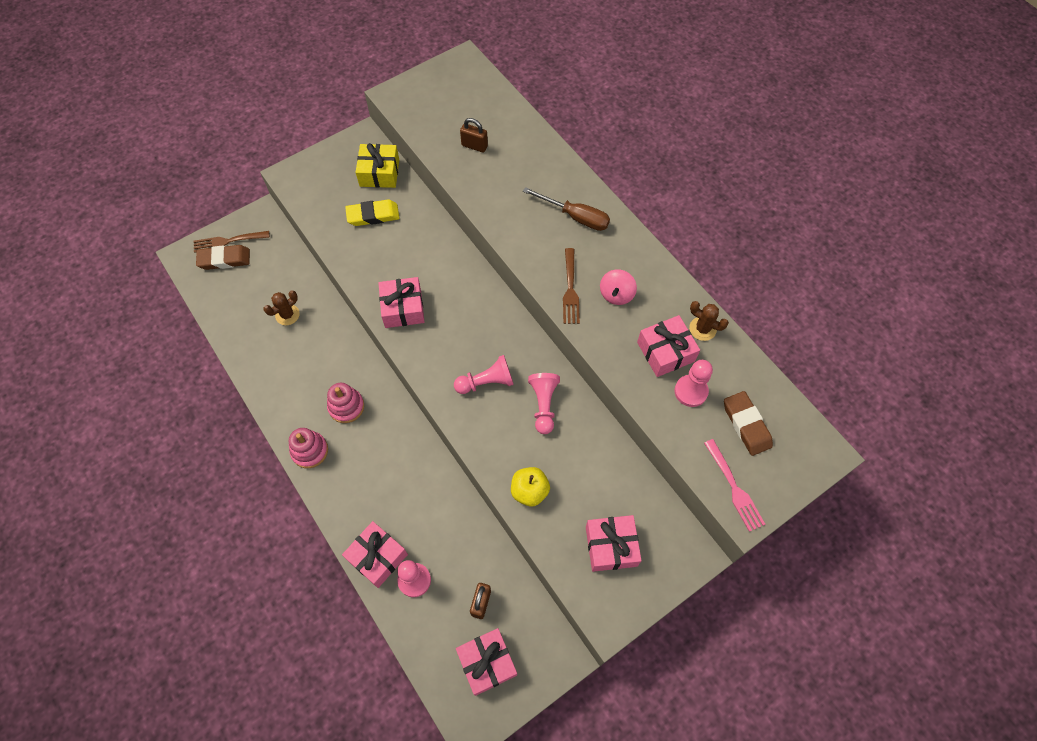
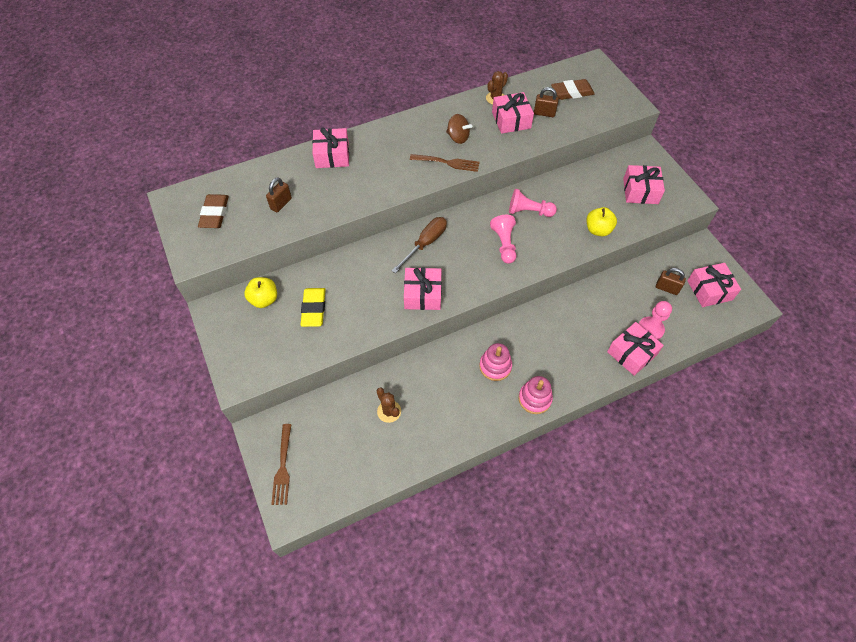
camera: 80 degrees left, 5 degrees down
brown eraser [196,245,250,270] -> brown eraser moved to [198,194,229,228]
yellow gift [356,143,399,188] -> yellow apple [244,277,277,308]
brown screwdriver [523,187,610,231] -> brown screwdriver moved to [392,217,447,273]
pink spinning top [600,269,637,305] -> brown spinning top [446,114,472,144]
pink pawn [675,360,713,407] -> brown padlock [534,87,559,117]
pink fork [704,439,765,532] -> none
none -> pink gift [312,128,349,168]

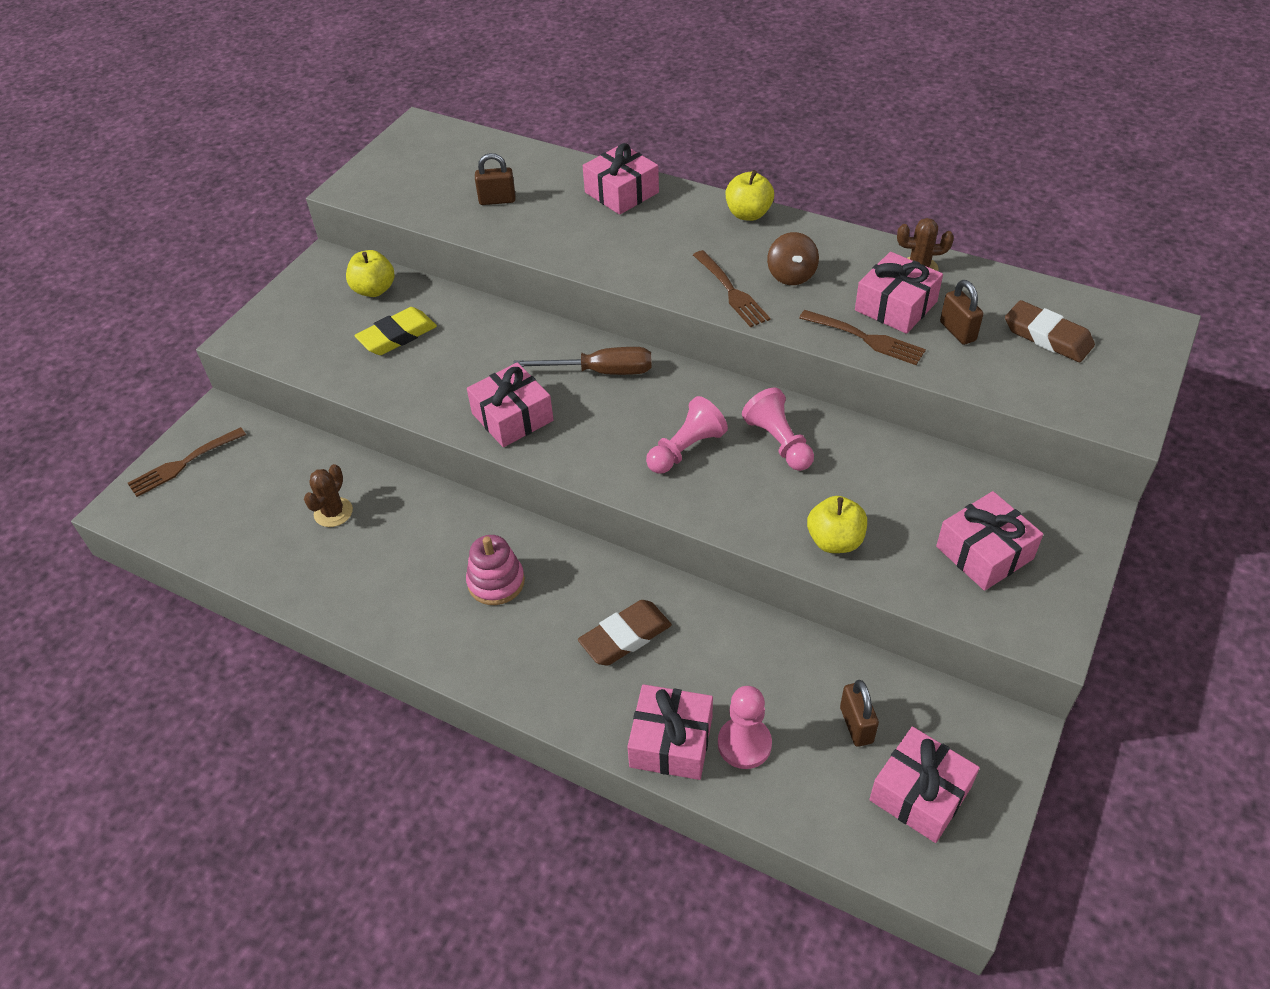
camera: 55 degrees right, 10 degrees down
brown eraser [198,194,229,228] -> brown eraser moved to [578,600,672,666]
pink stacking toy [518,376,553,414] -> none
none -> yellow apple [726,170,774,221]
none -> brown fork [799,310,926,365]

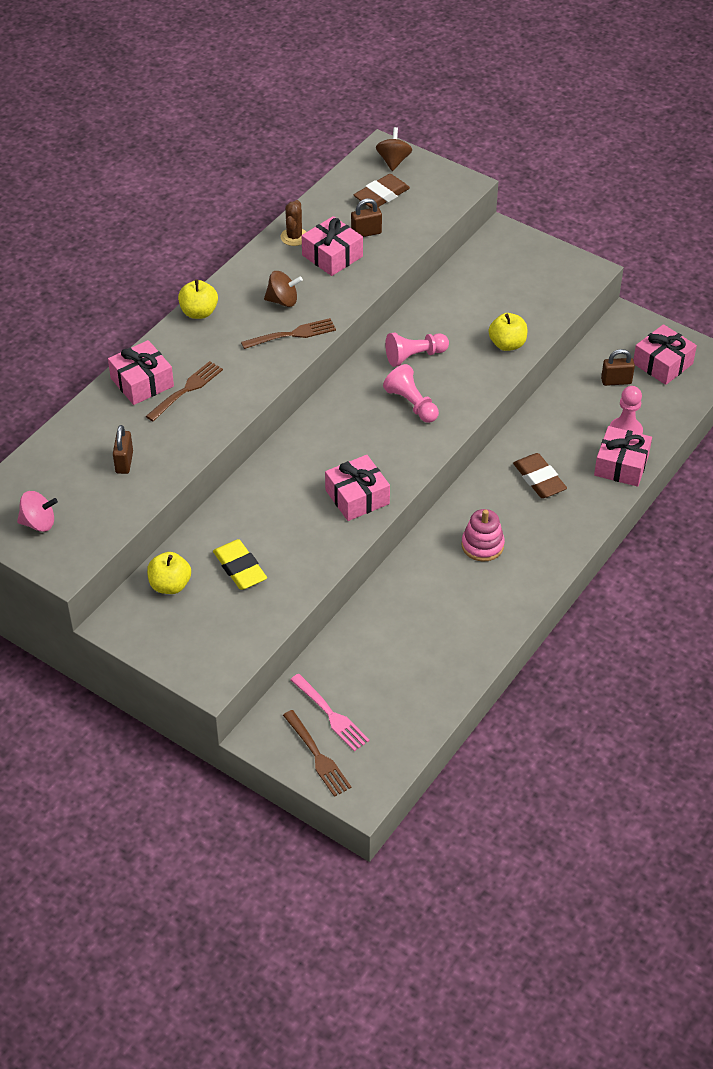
camera: 85 degrees left, 0 degrees up
brown cactus [304,464,353,527] -> none
brown screwdriver [513,347,652,375] -> none
brown fork [799,310,926,365] -> brown fork moved to [146,361,223,421]
pink gift [936,491,1043,591] -> none
none -> pink spinning top [17,491,58,532]
none -> pink fork [290,674,370,751]
none -> brown spinning top [376,127,412,171]

